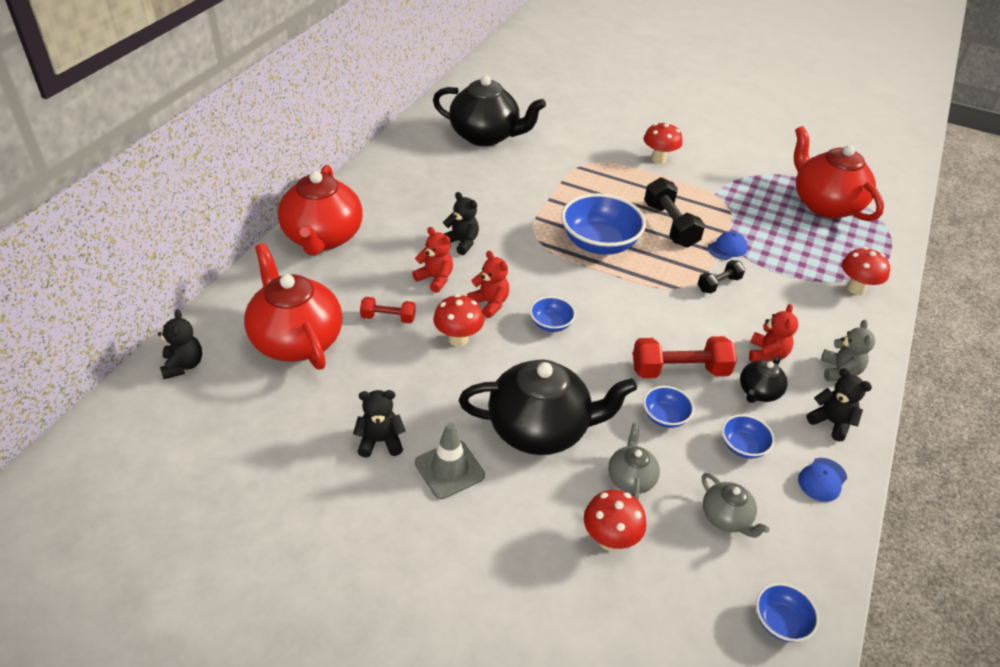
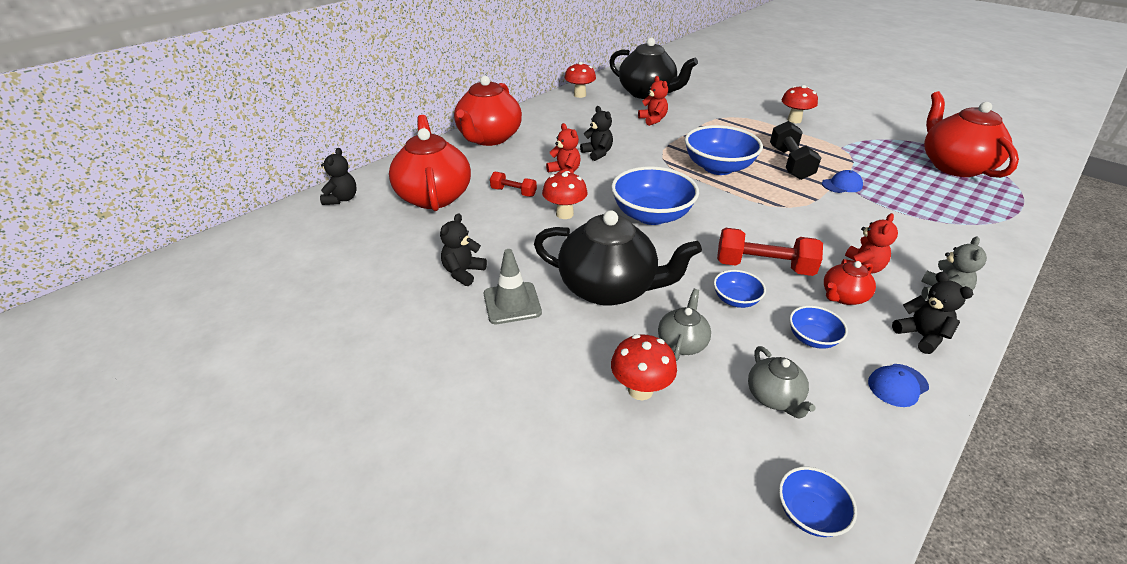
camera: 20 degrees right, 5 degrees down
black teddy bear [353,390,405,458] -> black teddy bear turned 75 degrees counterclockwise [440,213,487,286]
red teddy bear [467,251,509,318] -> red teddy bear moved to [638,76,668,126]
blue bowl [530,296,576,332] -> blue bowl [611,166,699,225], size x2.04
black dumbbell [698,260,745,293] -> none
black teapot [740,356,788,403] -> red teapot [824,261,876,305]
red mushroom [842,247,890,295] -> red mushroom moved to [565,62,596,98]

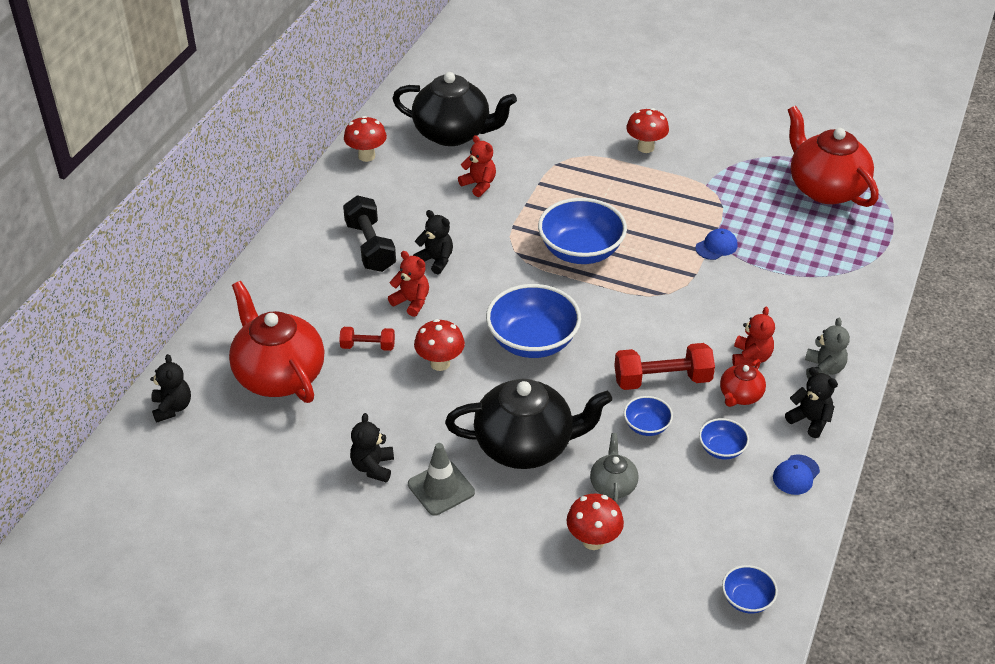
camera: 20 degrees left, 5 degrees up
red teapot [454,76,522,146] -> none
grey teapot [748,346,816,418] -> none
black dumbbell [770,121,821,180] -> black dumbbell moved to [343,195,396,272]

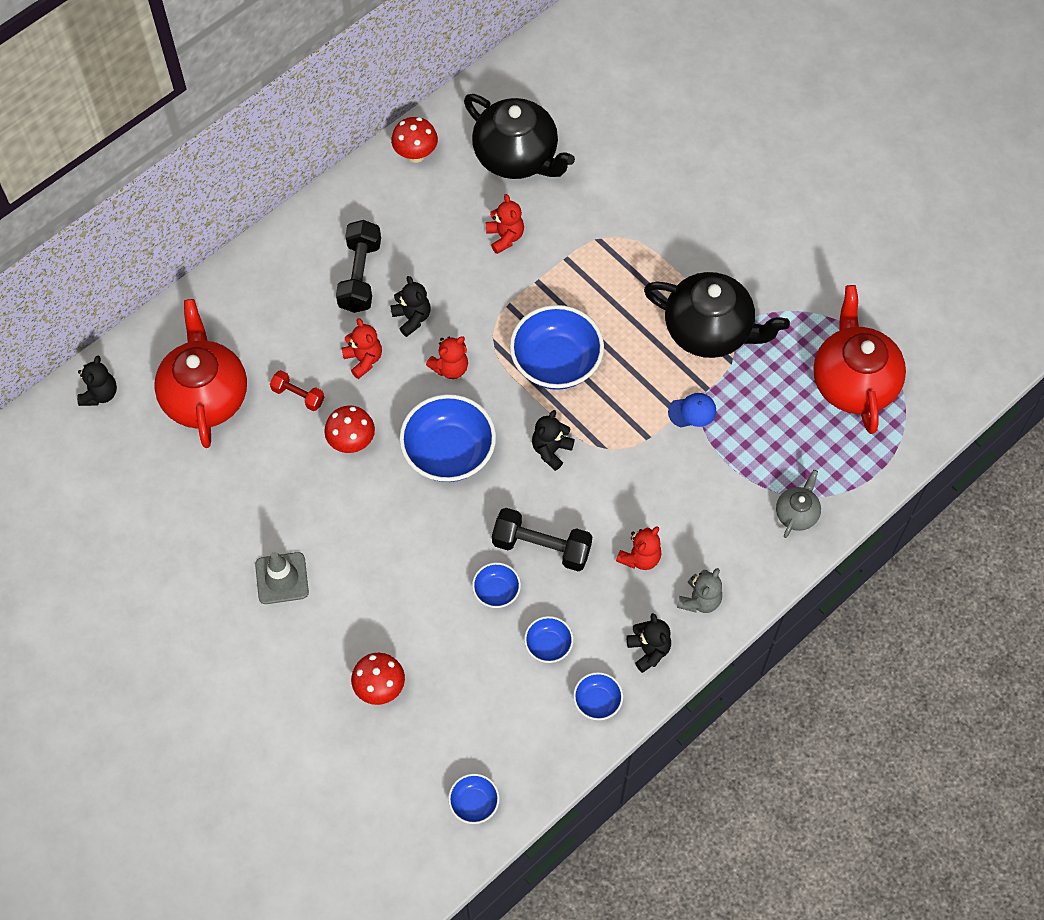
camera: 25 degrees right, 20 degrees up
black teddy bear [350,413,394,482] -> black teddy bear moved to [532,410,575,471]
black teapot [445,379,612,469] -> black teapot moved to [644,272,790,358]
grey teapot [590,433,639,504] -> grey teapot moved to [776,470,821,538]
red dumbbell [614,343,715,390] -> black dumbbell [492,508,592,571]
red mushroom [626,108,669,153] -> none
red teapot [720,359,766,407] -> none
blue cap [773,455,820,495] -> blue bowl [573,672,623,720]
none -> red teddy bear [426,336,468,379]

